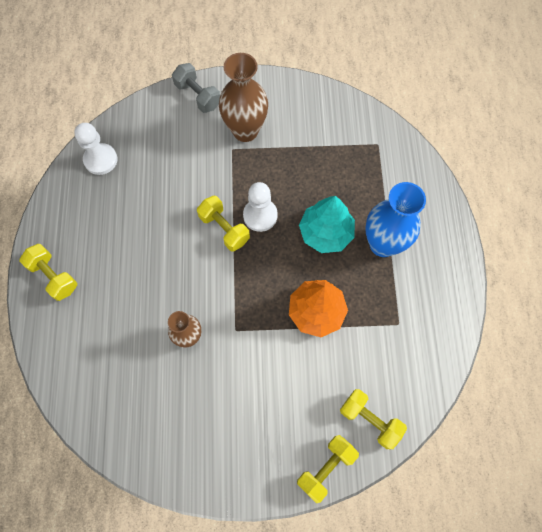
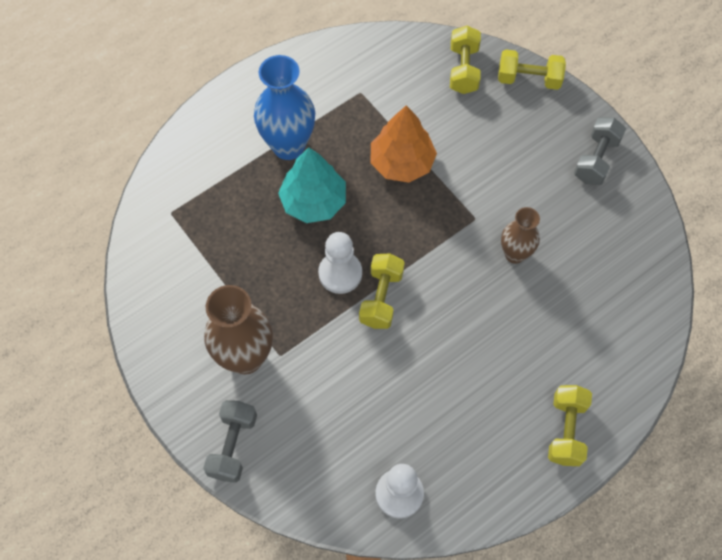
camera: 125 degrees left, 5 degrees down
none -> grey dumbbell [574,117,626,185]

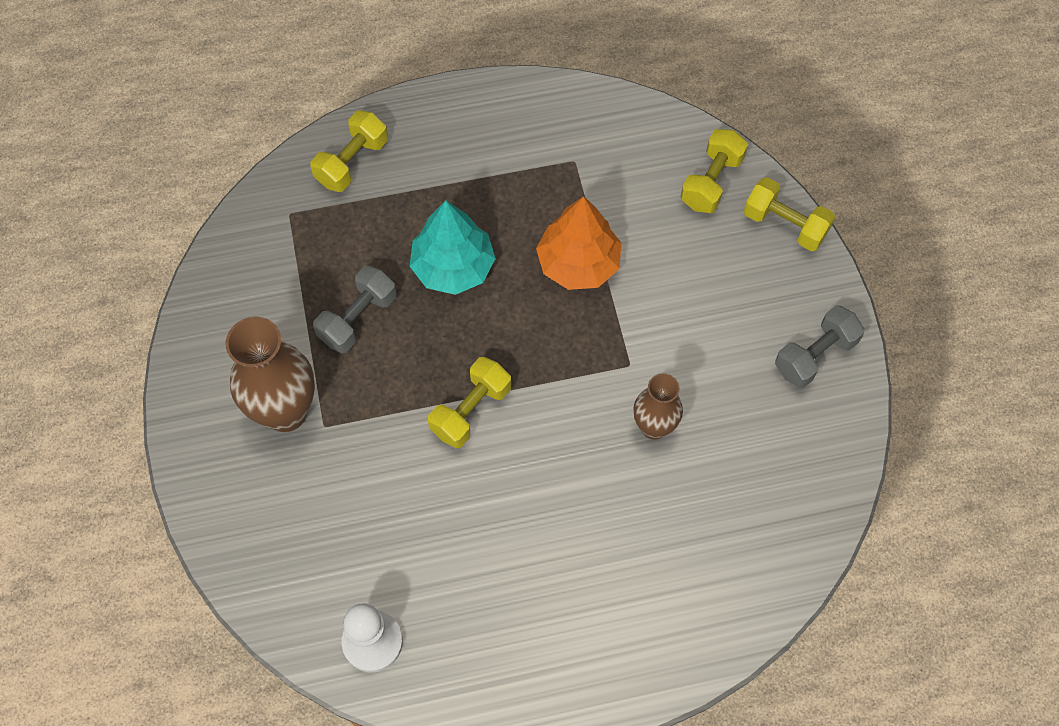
camera: 25 degrees right, 0 degrees up
grey dumbbell [203,400,257,483] -> grey dumbbell moved to [313,266,397,353]
blue vase [254,55,315,160] -> none
white pawn [318,232,362,294] -> none
yellow dumbbell [548,385,592,466] -> yellow dumbbell moved to [310,110,388,192]

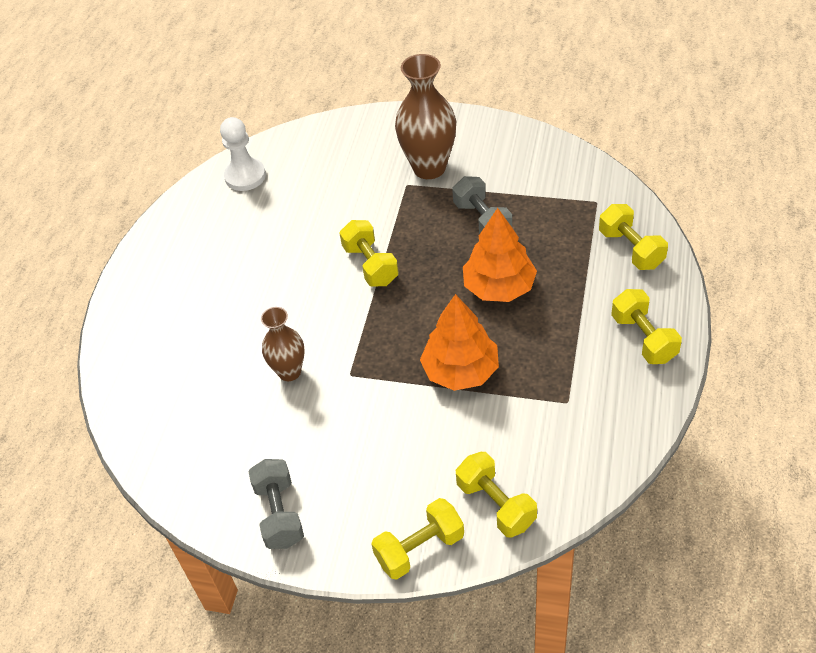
camera: 120 degrees right, 15 degrees down
turquoise tree [410,200,496,295] -> orange tree [463,208,537,302]
none -> yellow dumbbell [611,289,682,364]

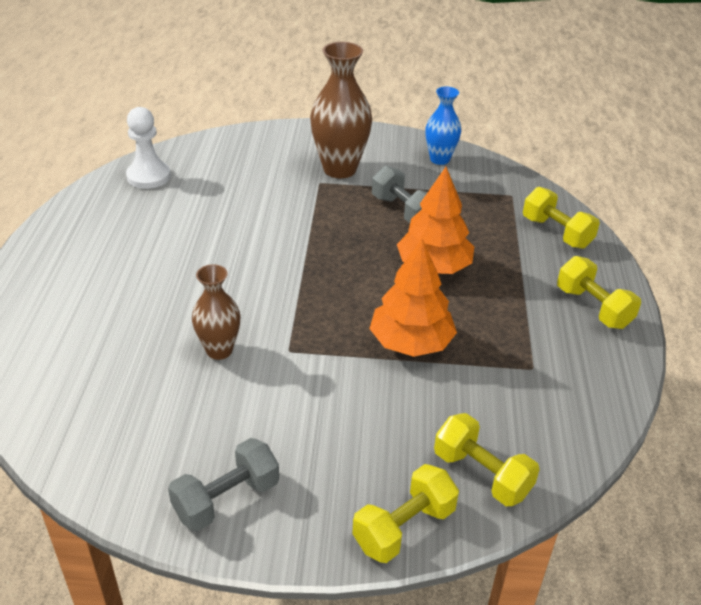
camera: 15 degrees left, 10 degrees down
grey dumbbell [248,459,304,549] -> grey dumbbell turned 75 degrees clockwise [168,438,279,531]
yellow dumbbell [340,220,399,286] -> none
none -> blue vase [425,86,461,165]

